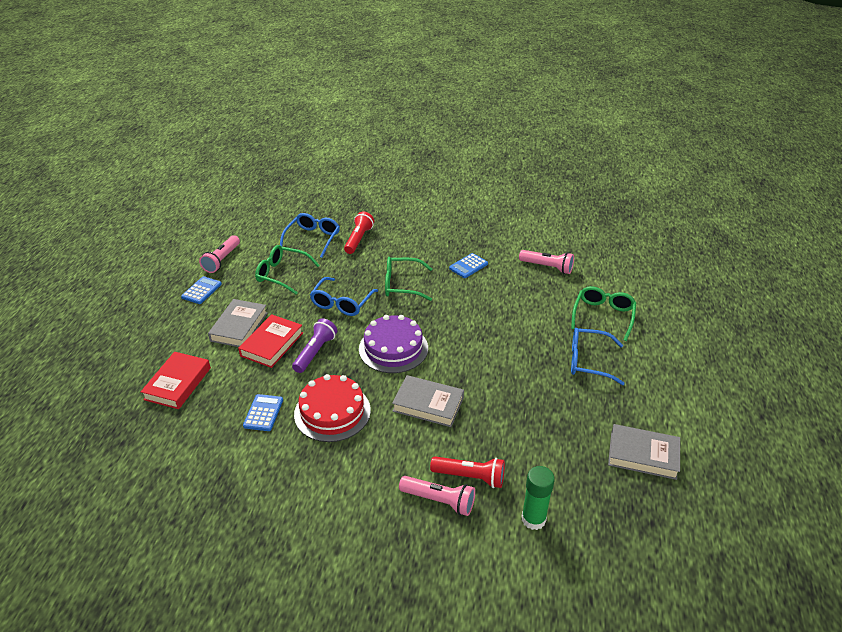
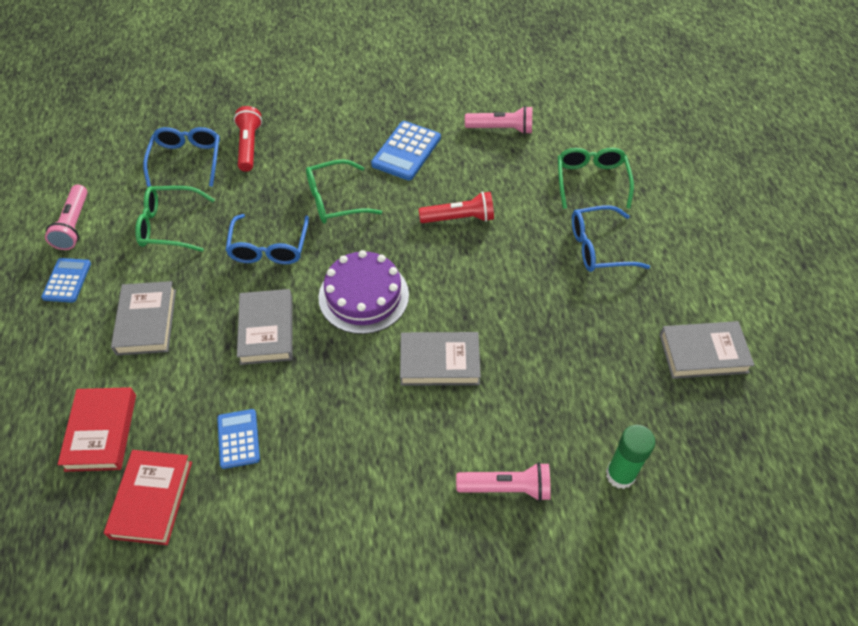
camera: 20 degrees left, 15 degrees up
red book [238,314,303,368] -> red book moved to [104,450,192,545]
purple flashlight [292,318,337,373] -> grey book [237,289,293,365]
red cake [294,374,371,442] -> none
red flashlight [430,457,505,488] -> red flashlight moved to [419,192,494,223]
blue calculator [449,253,488,278] -> blue calculator [371,121,441,181], size x1.53

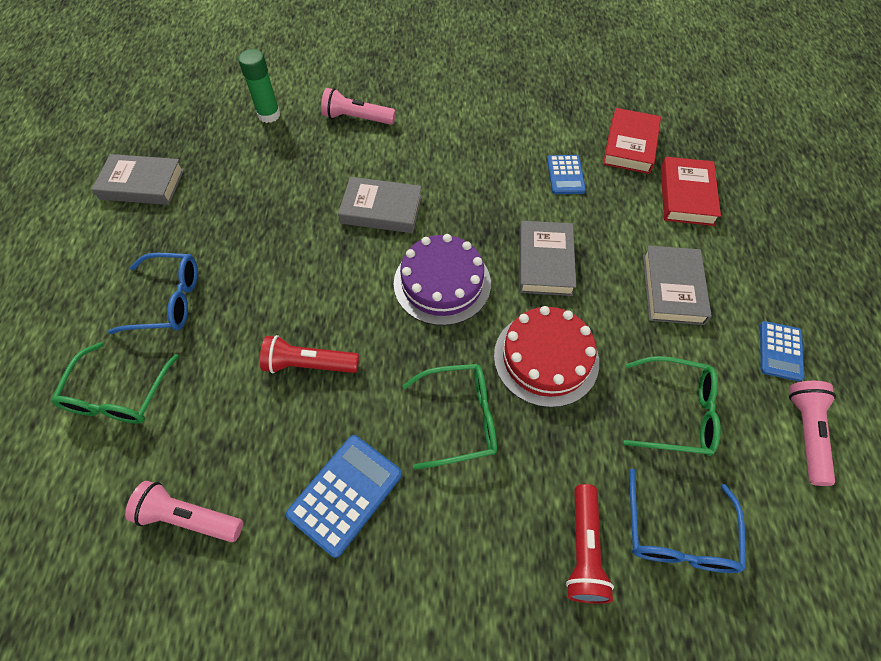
camera: 170 degrees left, 5 degrees up
blue glasses [226,214,309,264] -> red cake [494,306,599,408]

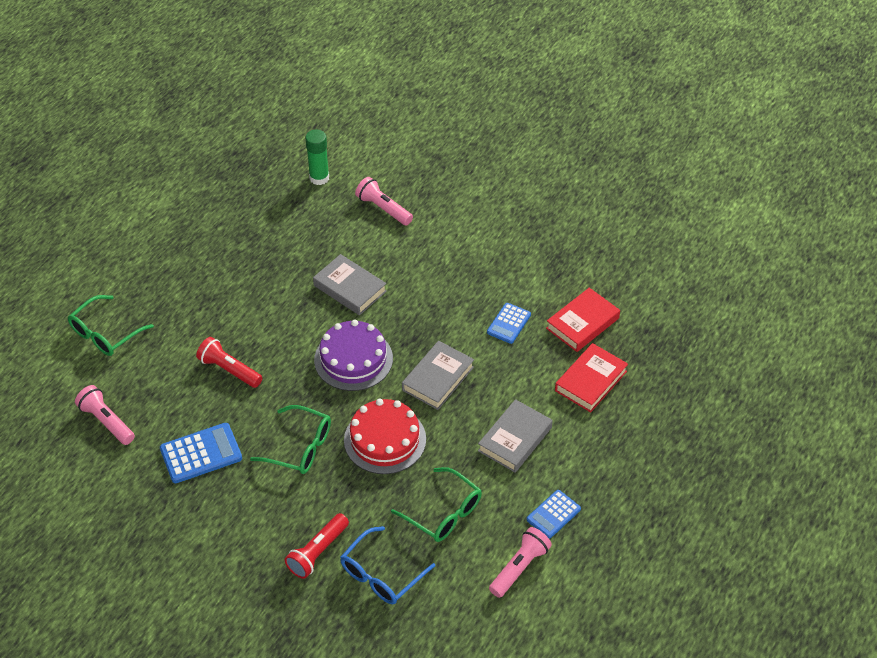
camera: 30 degrees right, 10 degrees down
grey book [92,154,184,205] -> none
blue glasses [108,253,198,334] -> none

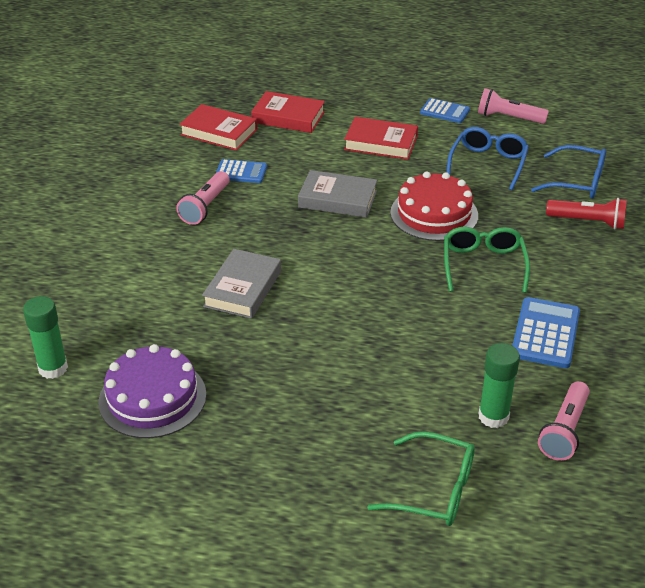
camera: 110 degrees left, 10 degrees down
blue calculator [160,423,242,483] -> blue calculator turned 60 degrees clockwise [512,297,580,368]
red flashlight [196,337,262,388] -> none
purple cake [314,320,393,391] -> purple cake moved to [99,344,206,438]
pink flashlight [355,177,413,225] -> pink flashlight moved to [176,171,230,225]
green glasses [391,467,482,542] -> blue glasses [446,127,529,190]
grey book [478,399,553,473] -> red book [344,117,418,160]
none -> green glue stick [479,343,520,428]

